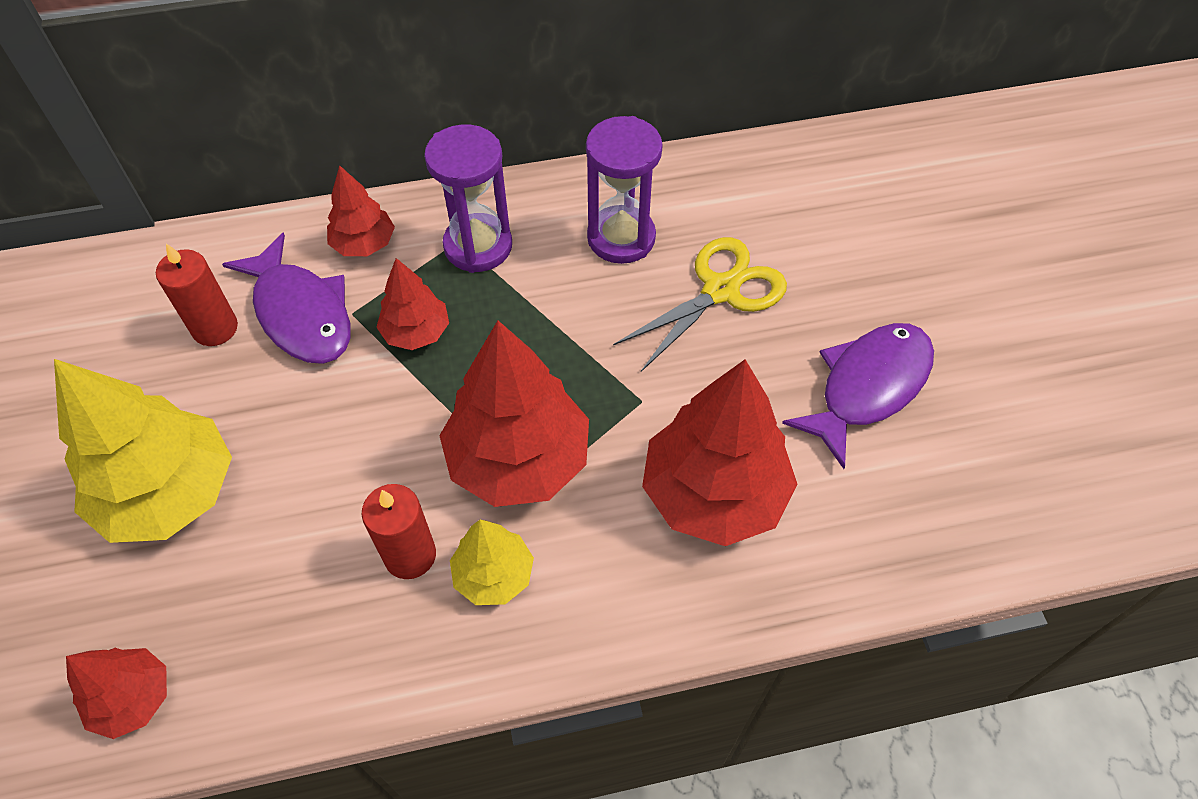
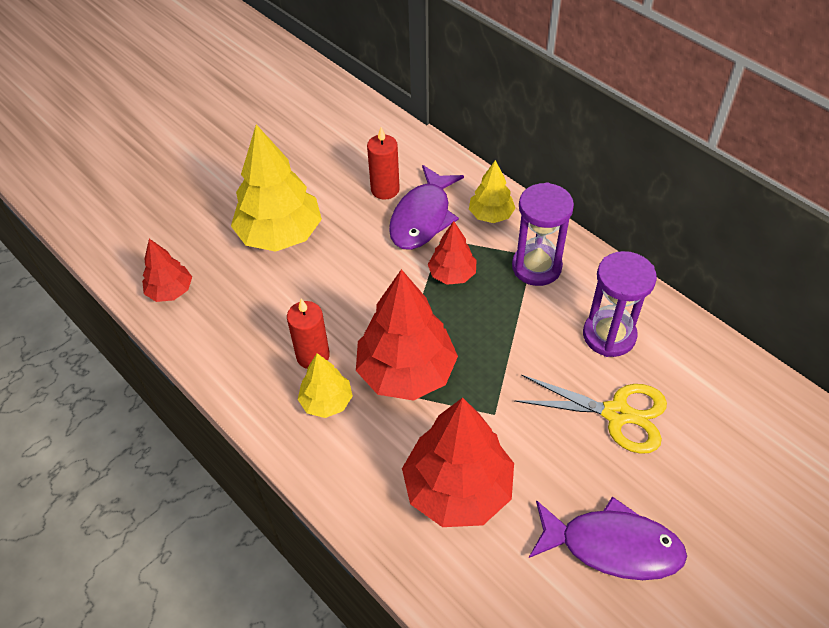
camera: 60 degrees right, 5 degrees down
red tree [327,165,395,256] -> yellow tree [469,160,515,223]

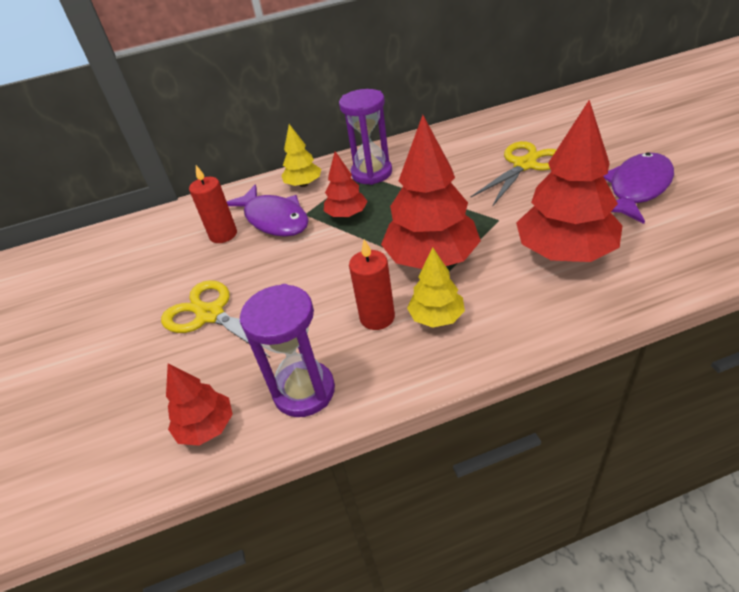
camera: 60 degrees left, 10 degrees down
yellow tree [231,124,322,252] -> yellow scissors [161,280,270,357]
purple hourglass [583,251,657,357] -> purple hourglass moved to [240,284,335,417]

